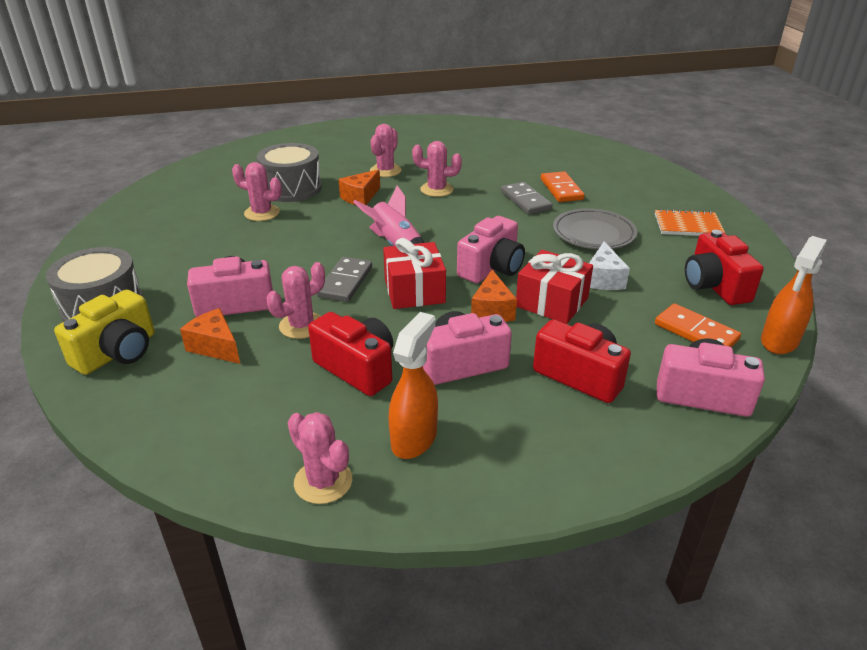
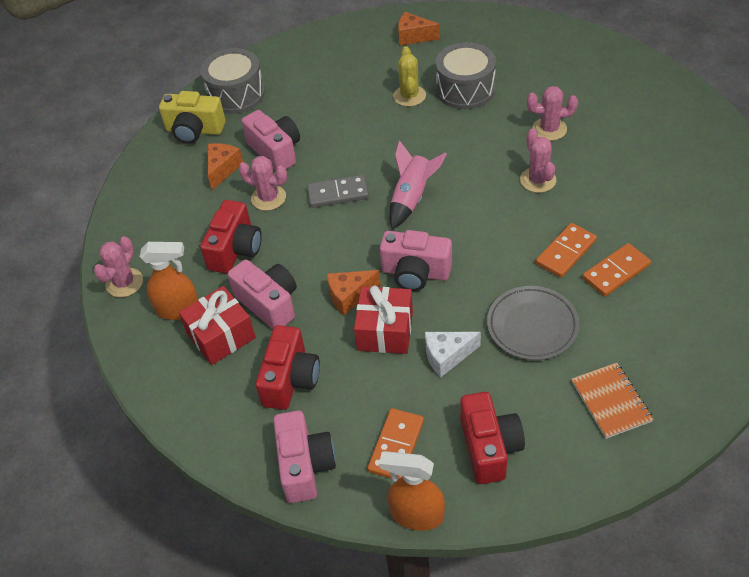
camera: 70 degrees right, 15 degrees up
pink cactus [232,162,282,221] -> yellow cactus [393,46,426,107]
orange cheese [338,169,380,205] -> orange cheese moved to [398,12,440,46]
red gift [383,238,446,309] -> red gift moved to [179,286,256,365]
grey domino [501,182,553,215] -> orange domino [536,223,597,278]
red camera [685,230,764,305] -> red camera turned 120 degrees clockwise [460,392,525,484]

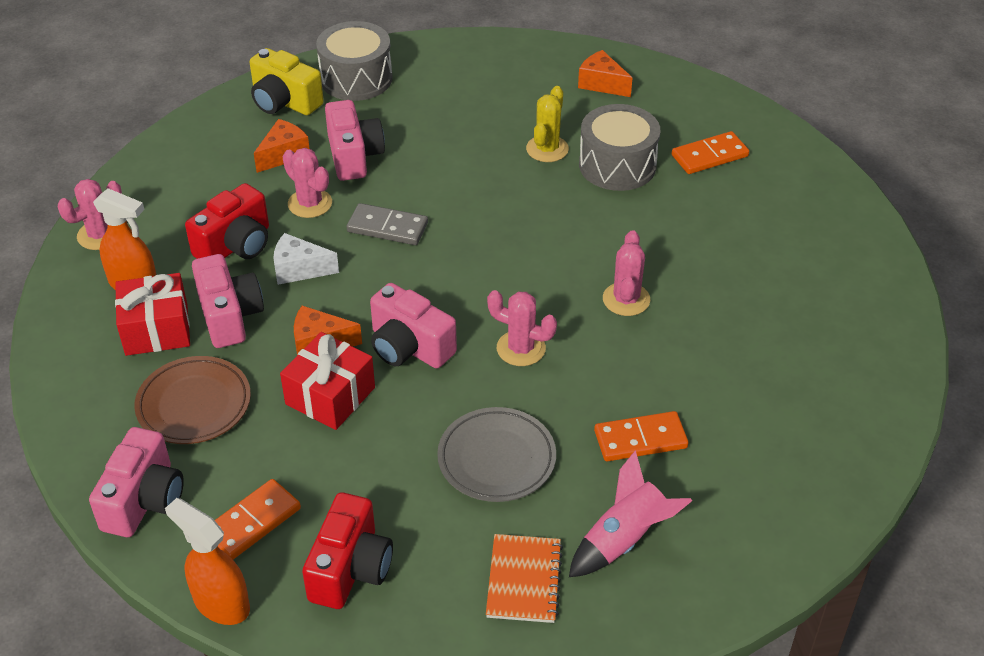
camera: 20 degrees right, 5 degrees down
red camera [256,325,320,410] -> brown plate [134,356,251,444]
pink rocket [389,140,447,229] -> pink rocket moved to [569,450,692,577]
white cheese [425,332,481,378] -> white cheese moved to [274,233,339,285]
pink cactus [527,86,578,141] -> pink cactus moved to [487,290,557,366]
orange domino [536,223,597,278] -> orange domino moved to [672,131,749,174]

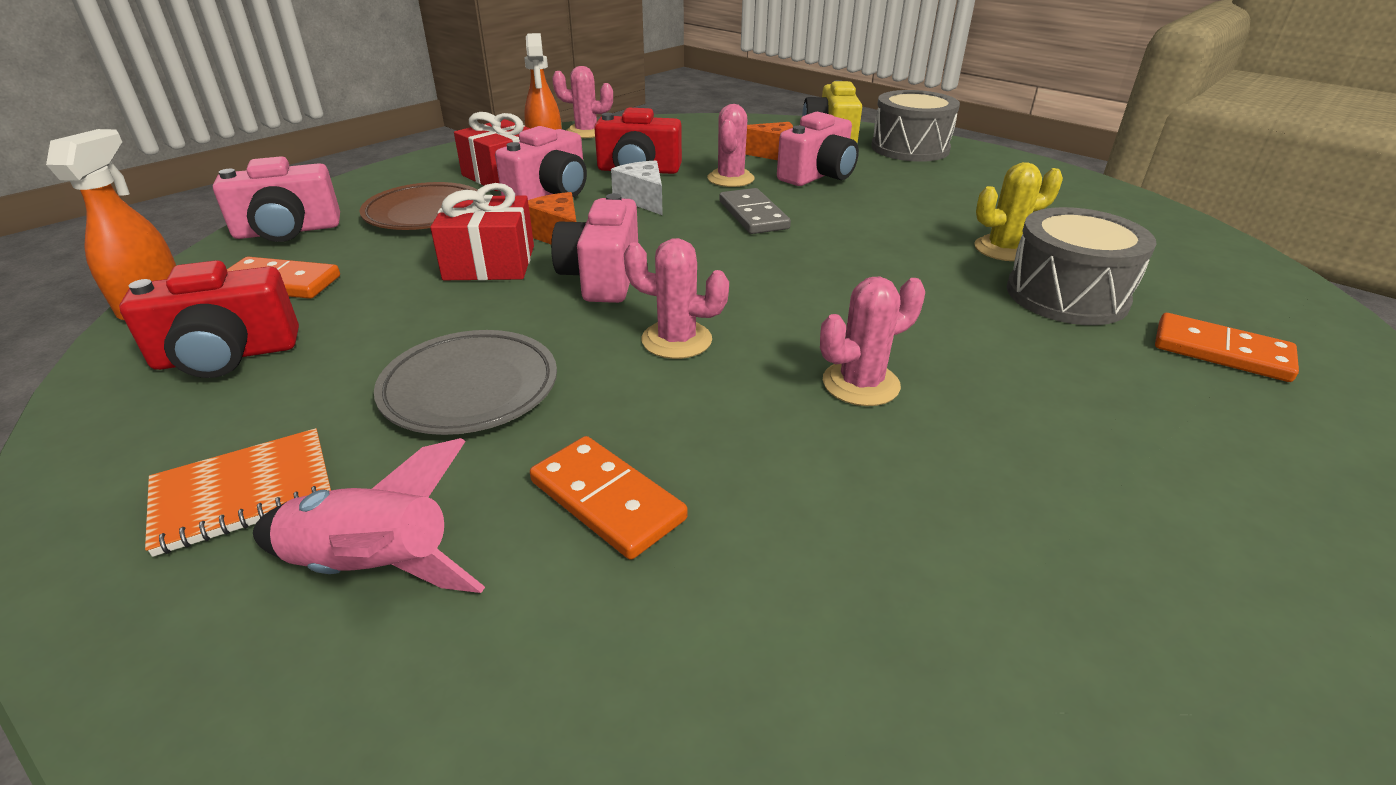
camera: 55 degrees right, 10 degrees down
pink cactus [487,290,557,366] -> pink cactus turned 60 degrees counterclockwise [624,238,729,359]
orange cheese [578,50,632,97] -> none

